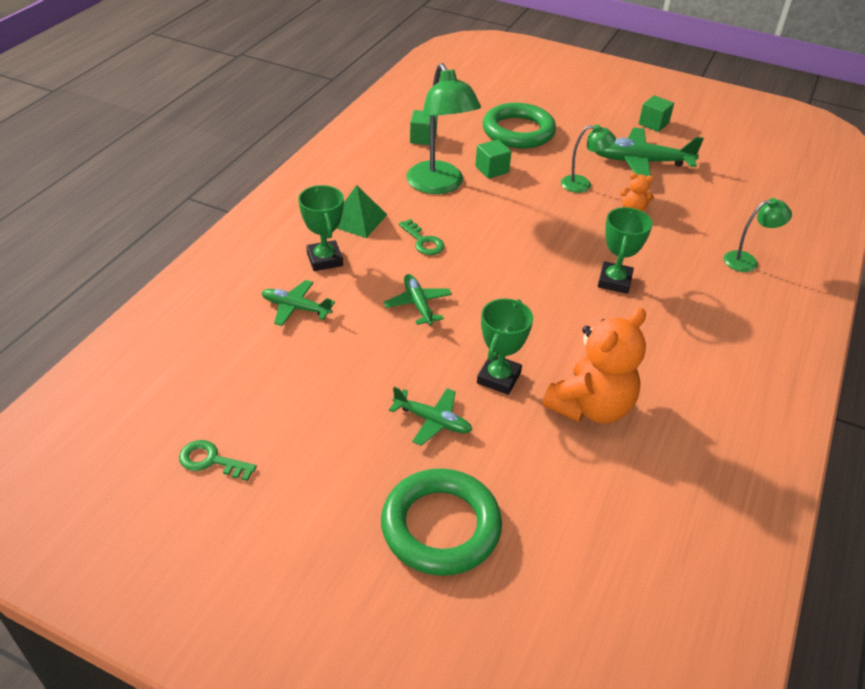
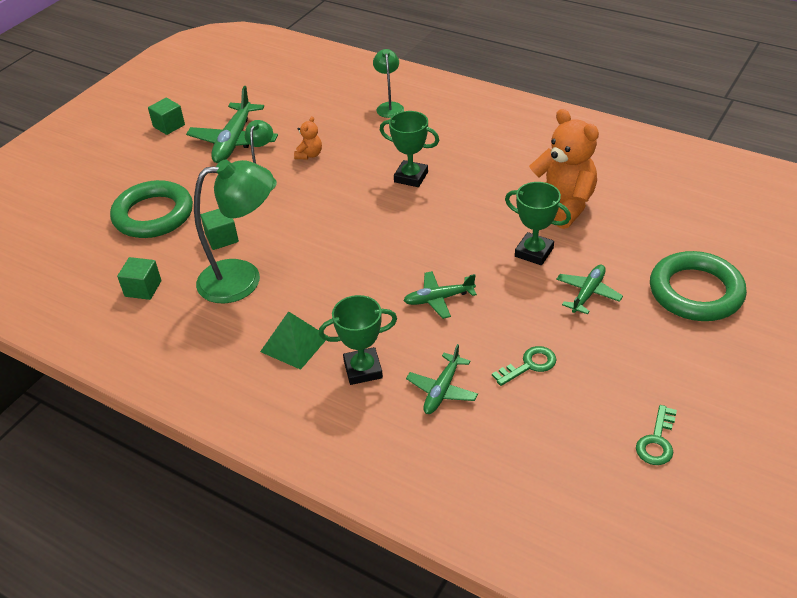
camera: 80 degrees left, 0 degrees up
green key [399,219,444,255] -> green key moved to [492,346,557,386]

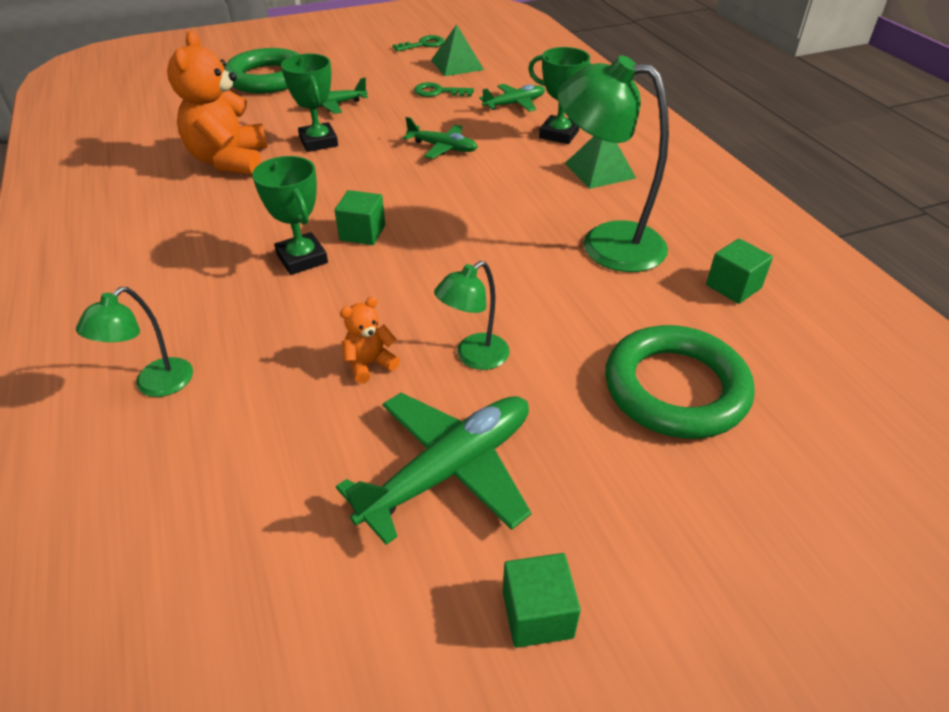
camera: 145 degrees left, 0 degrees up
green cube [201,209,239,250] -> green cube moved to [335,190,385,245]
none -> green pyramid [431,24,484,76]

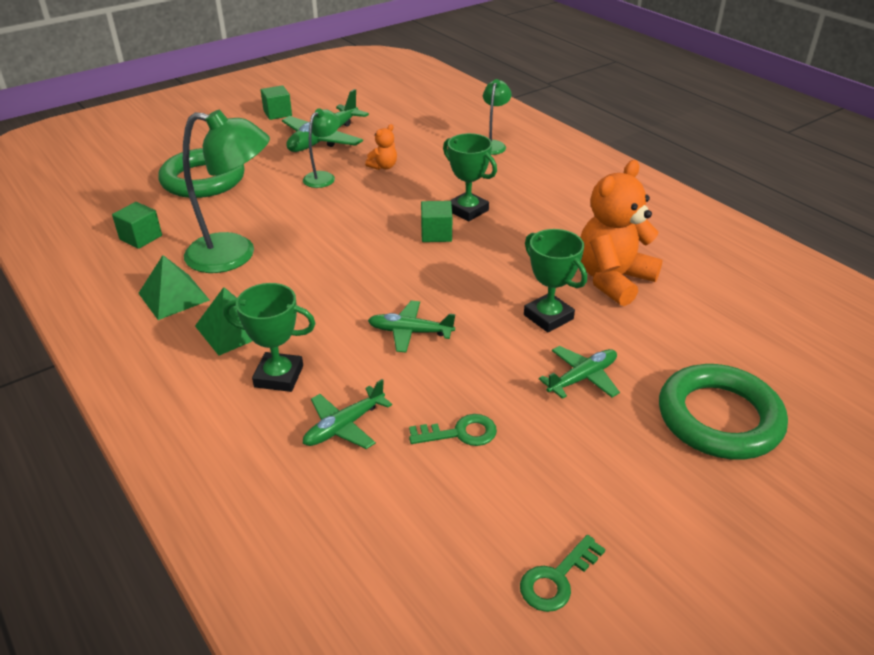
camera: 165 degrees right, 5 degrees down
orange teddy bear [167,31,267,174] -> orange teddy bear turned 120 degrees counterclockwise [580,160,663,306]
green pyramid [431,24,484,76] -> green pyramid moved to [138,255,210,320]

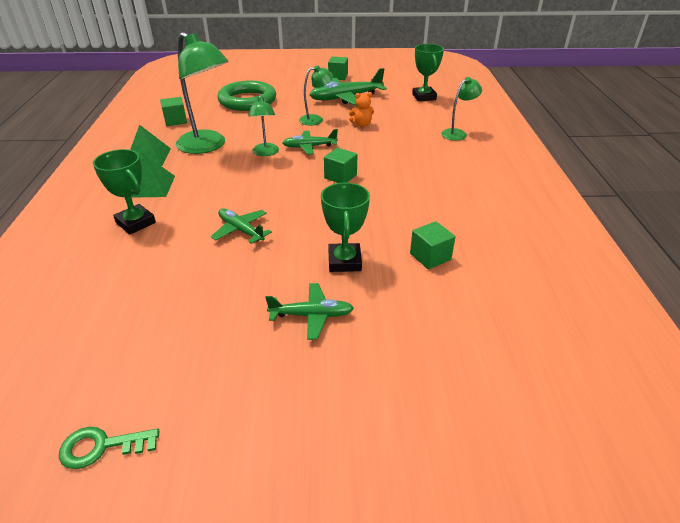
camera: 35 degrees right, 0 degrees up
green plane [303,379,392,449] -> green plane moved to [283,129,338,155]
green key [409,414,497,446] -> none
green trophy [443,133,497,221] -> green trophy moved to [412,44,444,101]
orange teddy bear [580,160,663,306] -> green cube [410,221,455,269]
green ring [659,364,788,460] -> none
none -> green lamp [248,95,279,156]

